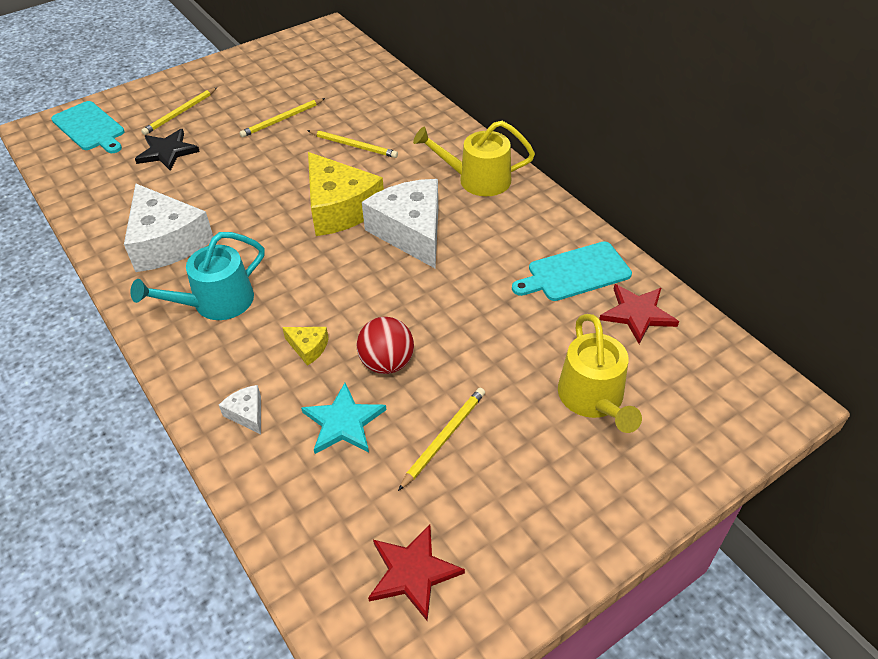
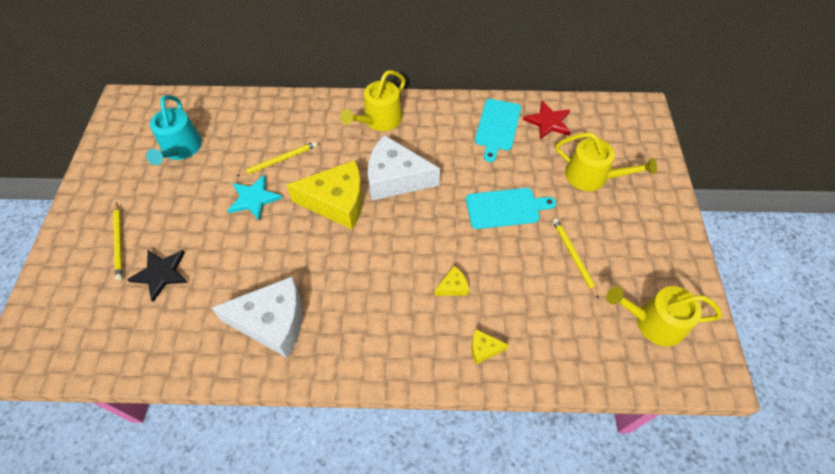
camera: 55 degrees left, 10 degrees up
turquoise cutting board [51,101,125,153] -> turquoise cutting board moved to [466,188,556,229]
turquoise watering can [130,232,265,320] -> turquoise watering can moved to [146,95,202,165]
white cheese [219,385,261,434] -> yellow cheese [471,329,509,364]
yellow pencil [239,98,325,138] -> none
turquoise star [301,383,386,454] -> turquoise star moved to [227,175,282,221]
red ball [357,317,414,374] -> none
red star [368,524,465,621] -> yellow watering can [606,286,722,346]

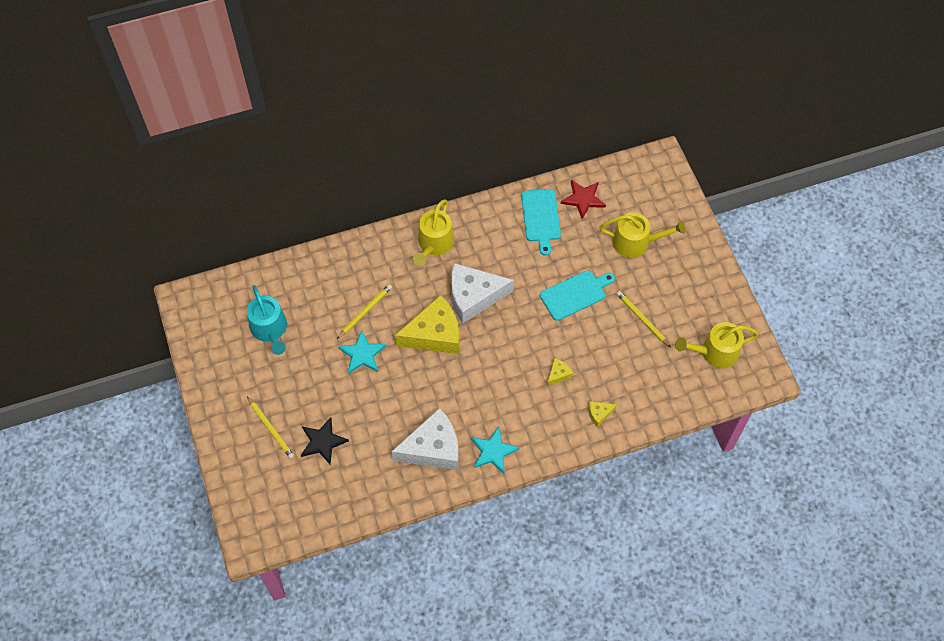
camera: 20 degrees left, 5 degrees up
none -> turquoise star [471,427,520,474]

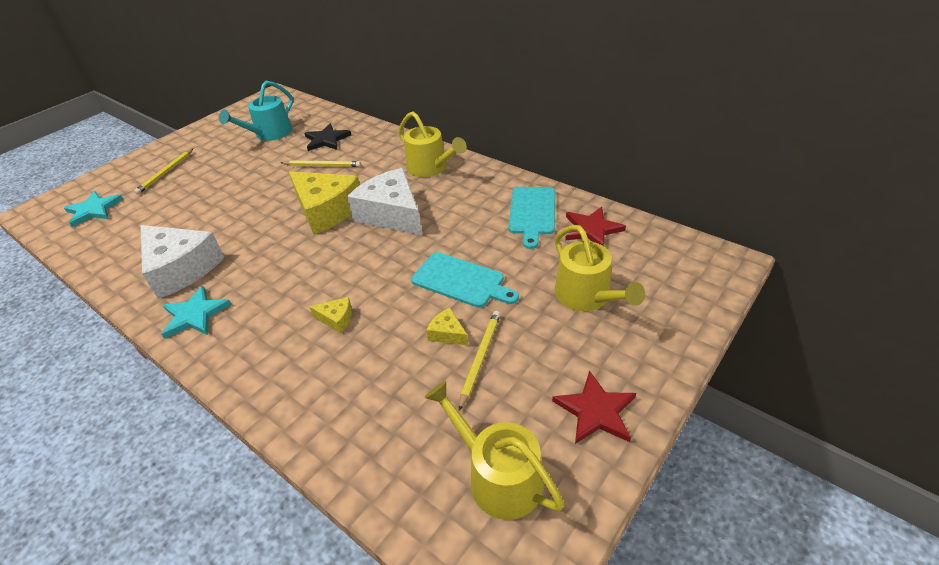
camera: 60 degrees right, 20 degrees down
black star [301,417,349,465] -> black star moved to [304,124,351,151]
turquoise star [338,330,386,374] -> turquoise star moved to [64,191,123,227]
yellow watering can [413,199,454,266] -> yellow watering can turned 120 degrees counterclockwise [398,111,467,177]
turquoise cutting board [521,189,561,256] -> turquoise cutting board turned 45 degrees counterclockwise [509,187,555,249]
yellow cheese [588,401,617,427] -> yellow cheese moved to [426,308,468,345]
none -> red star [552,370,636,444]

